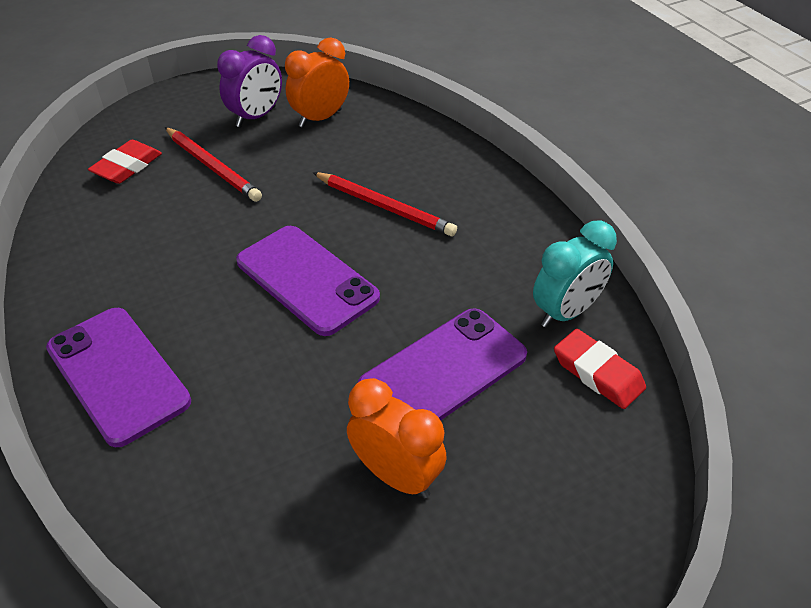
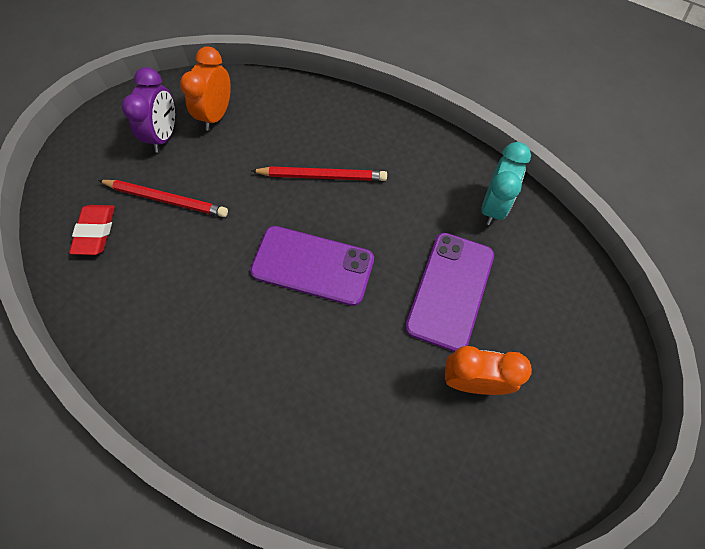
camera: 30 degrees left, 20 degrees up
purple phone [46,308,191,447] -> none
red eraser [554,329,646,409] -> none

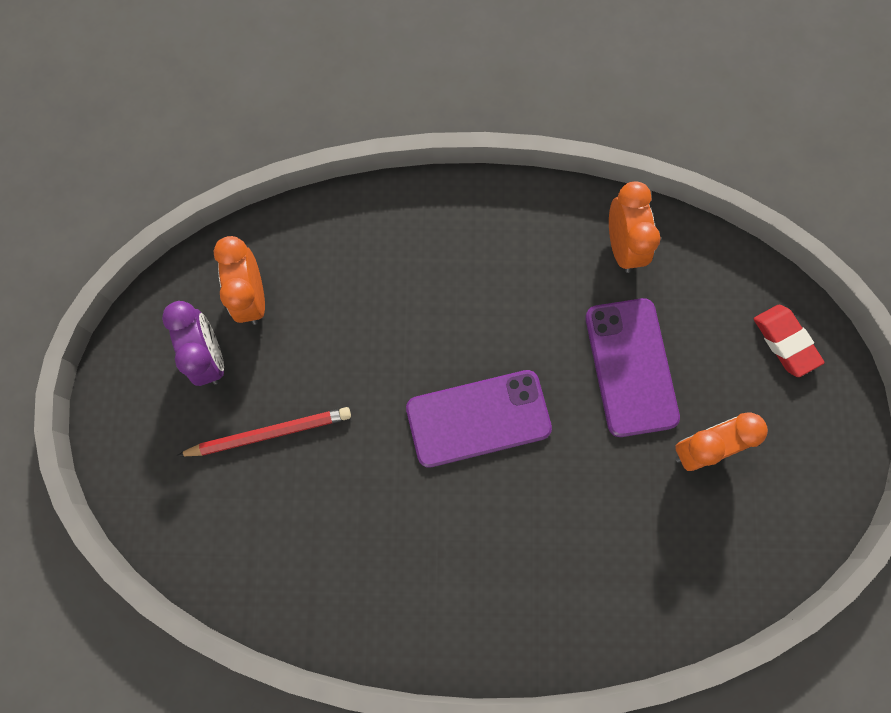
camera: 30 degrees left, 10 degrees up
red eraser [69,205,115,255] -> red eraser moved to [754,305,825,377]
red pencil [251,166,387,181] -> none
turquoise clock [481,142,531,225] -> orange clock [609,181,661,273]

